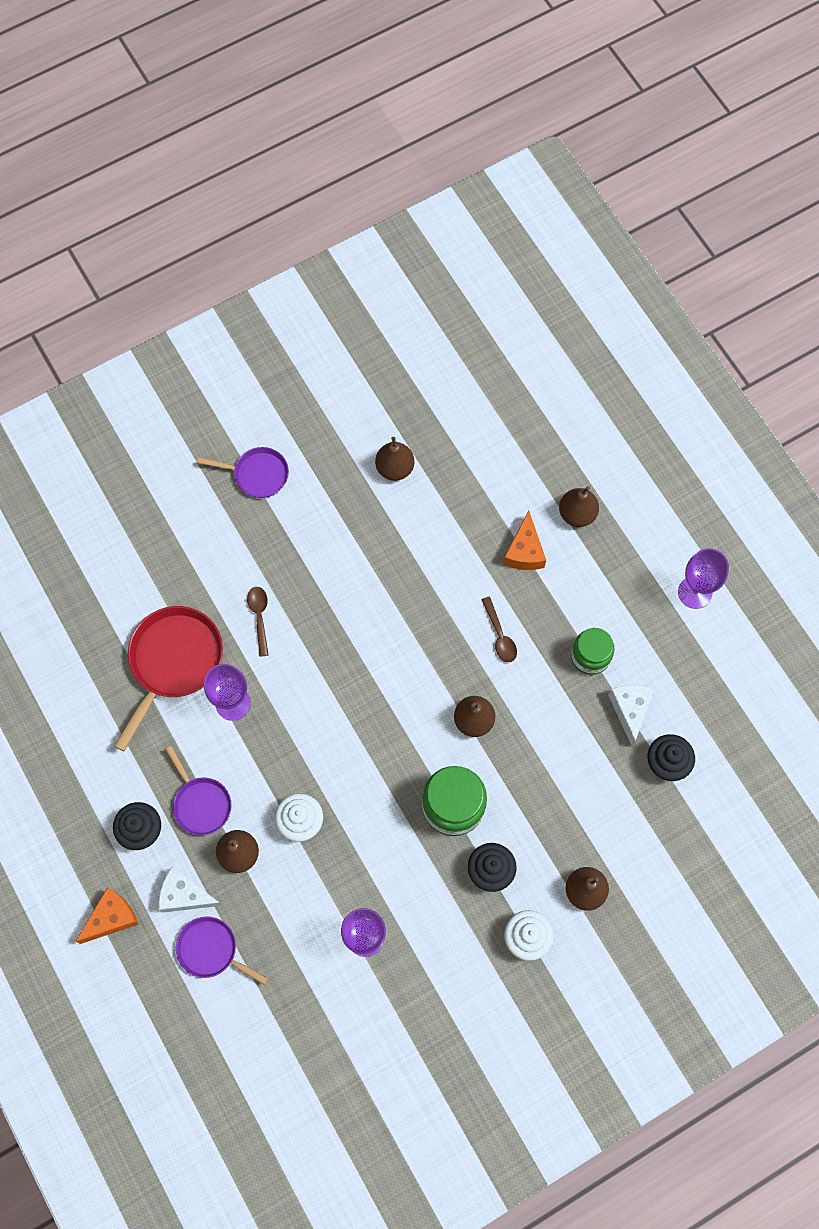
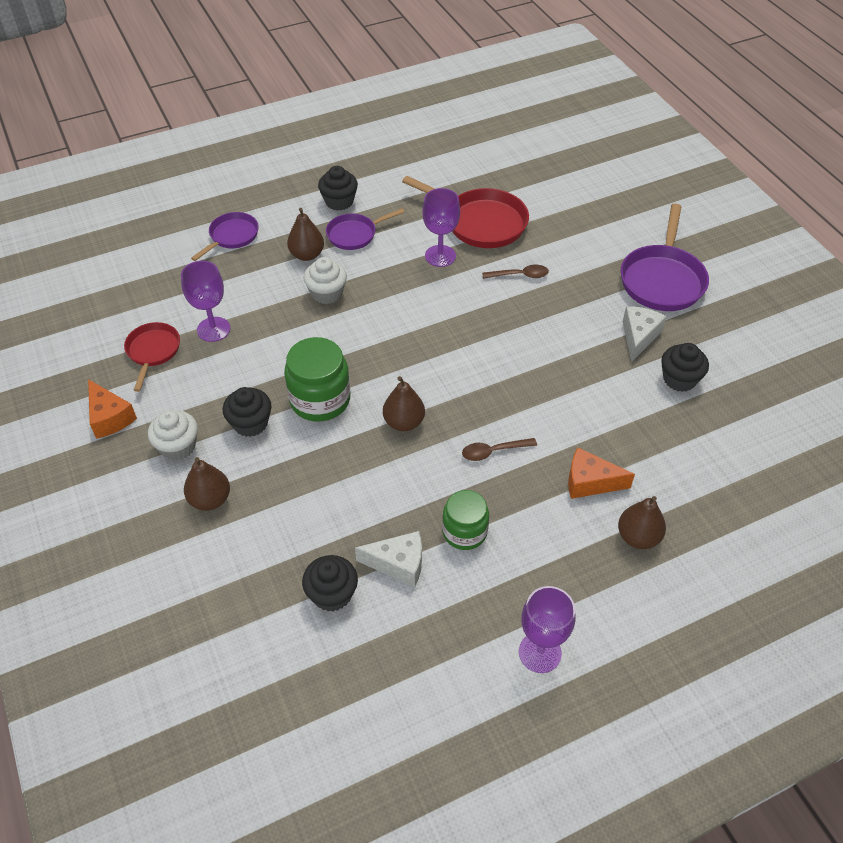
camera: 95 degrees right, 20 degrees down
orange cheese [75,887,138,944] -> orange cheese moved to [88,379,137,439]
white cheese [159,866,222,913] -> white cheese moved to [623,306,667,362]
purple pan [197,447,289,498] -> purple pan [621,204,709,311], size x1.67
brown pear [375,437,415,481] -> black cupcake [661,343,709,392]
none -> red pan [124,322,180,392]

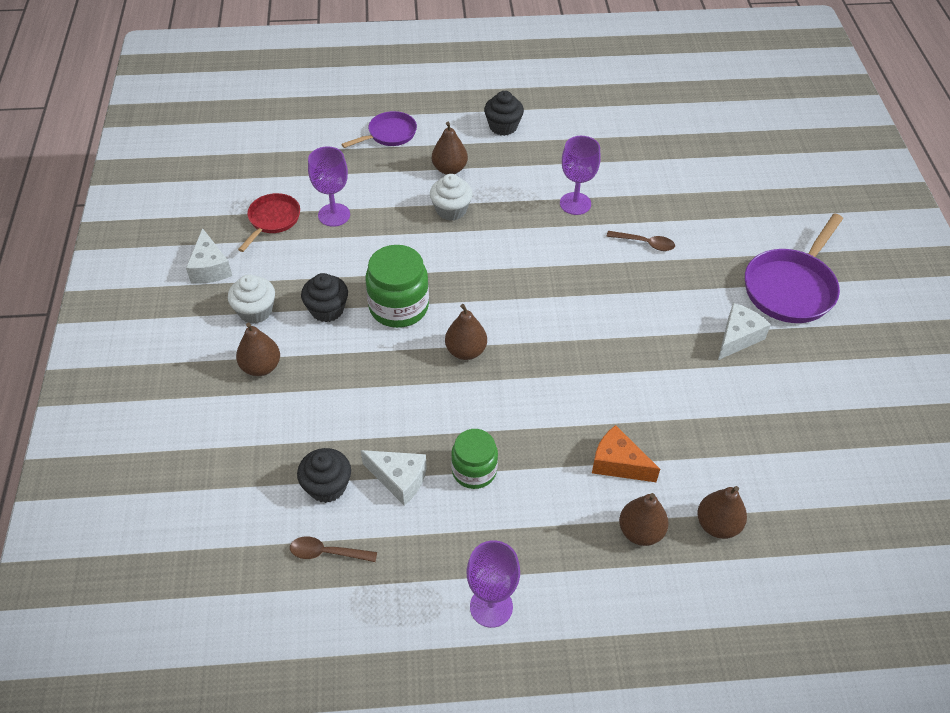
camera: 20 degrees right, 0 degrees up
orange cheese [88,379,137,439] -> white cheese [186,228,232,284]
purple pan [326,208,405,250] -> none
red pan [402,176,529,248] -> none
brown spoon [462,438,537,461] -> brown spoon moved to [290,537,377,562]
black cupcake [661,343,709,392] -> none
none -> brown pear [697,486,747,539]

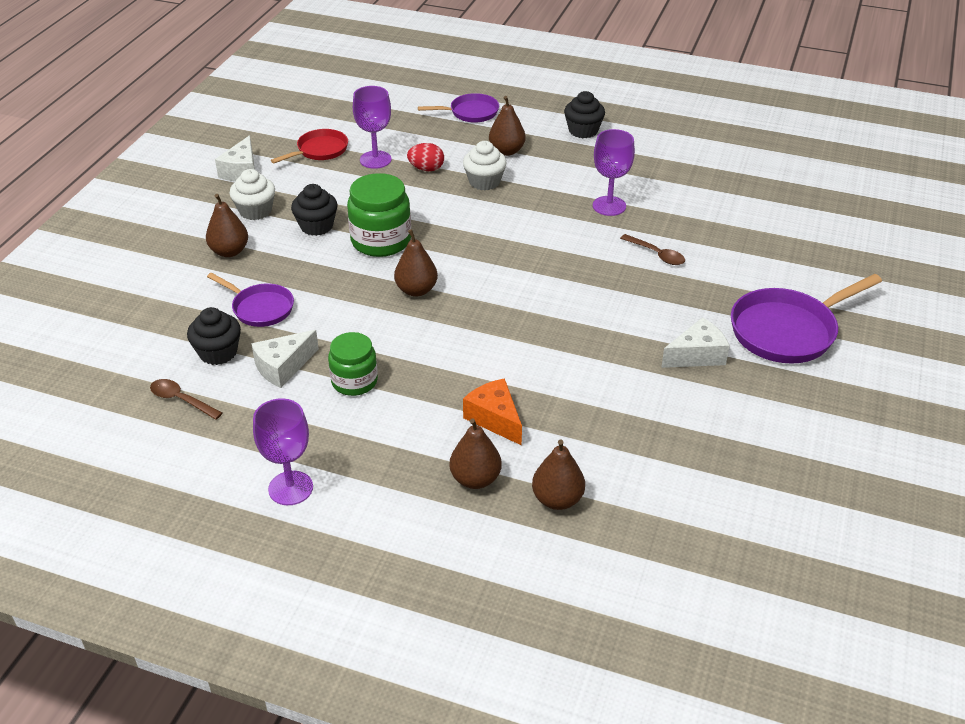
camera: 25 degrees right, 10 degrees down
white cheese [361,450,427,506] -> white cheese turned 90 degrees clockwise [251,330,319,388]
none -> purple pan [207,273,294,327]
none -> red egg [407,143,444,171]

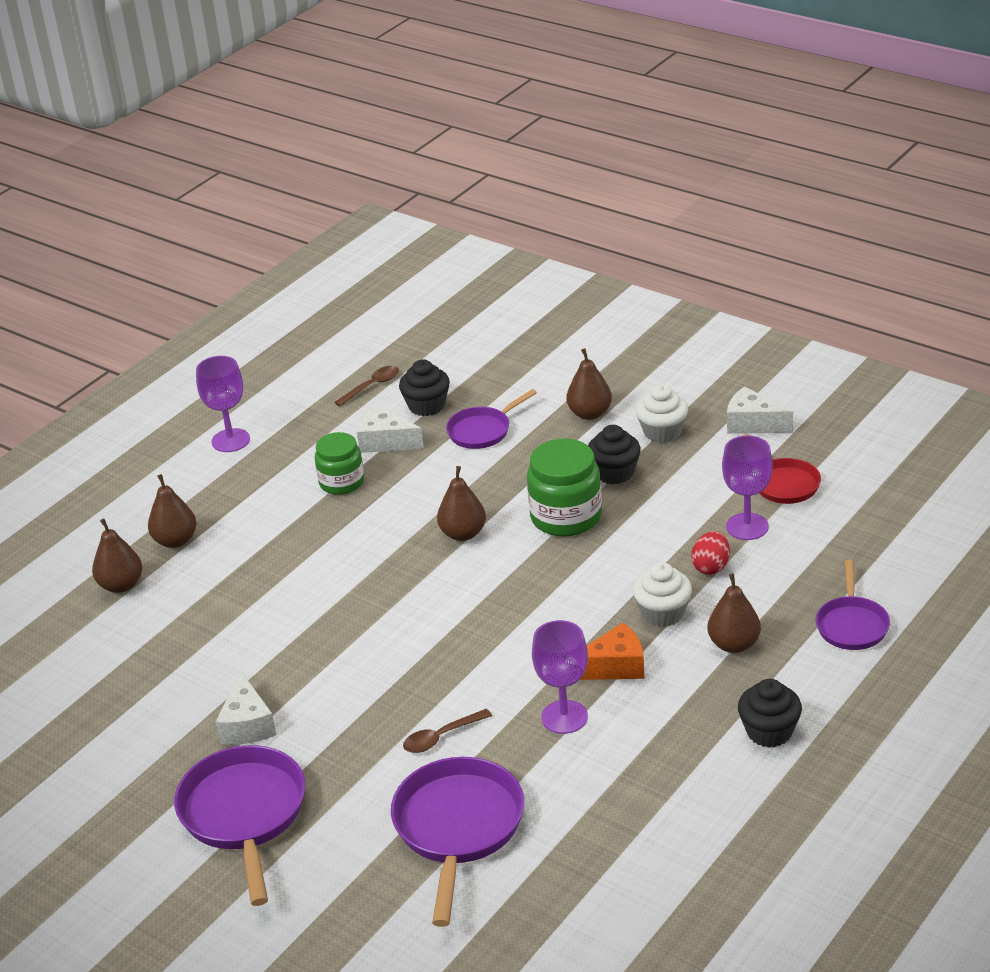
camera: 110 degrees right, 5 degrees down
white cheese [251,330,319,388] -> white cheese turned 45 degrees counterclockwise [357,406,424,453]
orange cheese [463,378,522,446] -> orange cheese moved to [580,623,645,680]
none -> purple pan [391,757,524,927]

